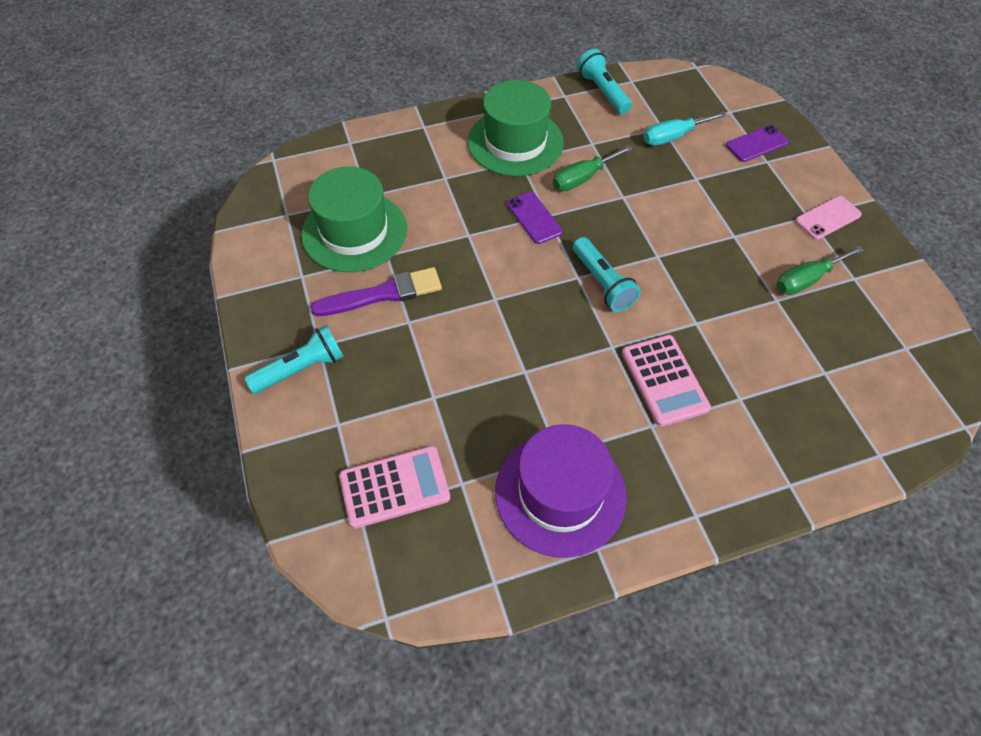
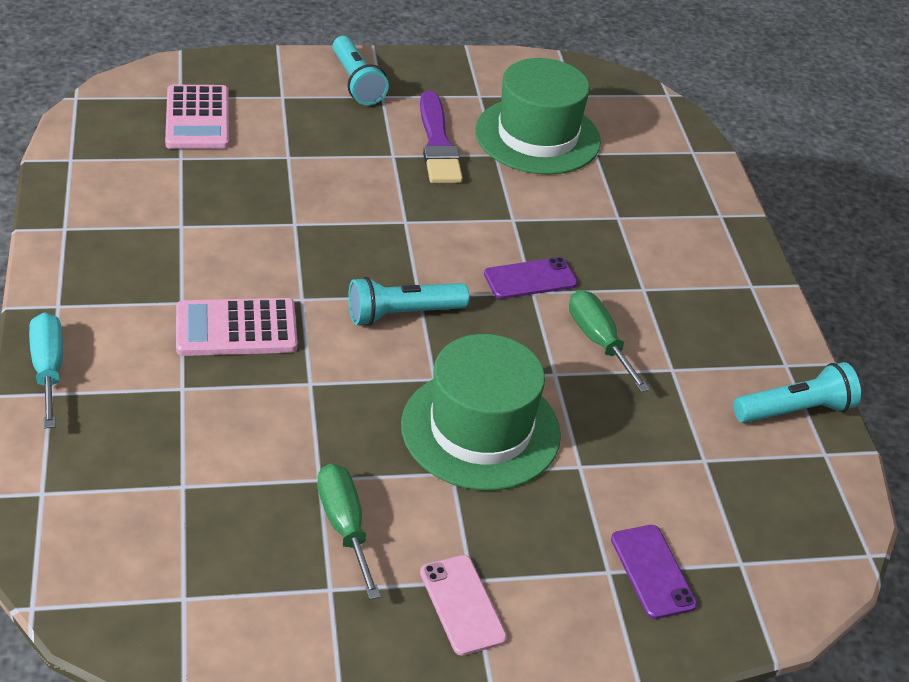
camera: 95 degrees right, 15 degrees down
green hat [468,80,564,176] -> green hat moved to [401,334,561,491]
purple hat [495,424,627,558] -> none
turquoise screwdriver [643,112,727,146] -> turquoise screwdriver moved to [29,312,63,429]

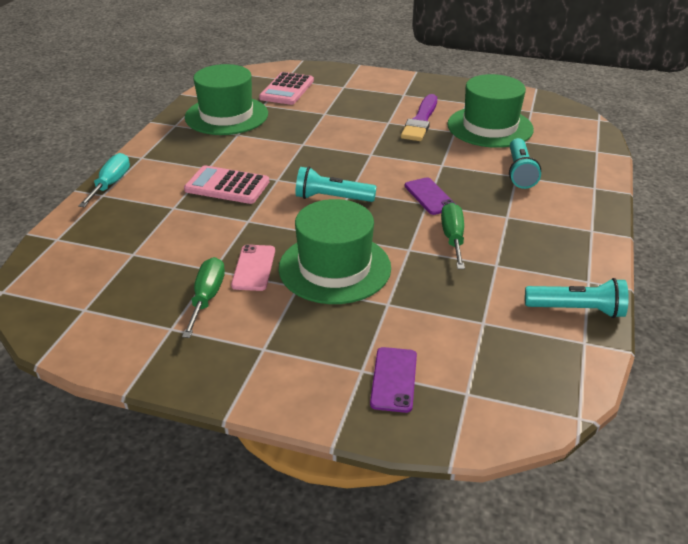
camera: 30 degrees right, 5 degrees down
turquoise flashlight [332,36,389,105] -> turquoise flashlight moved to [509,138,541,189]
pink phone [420,555,507,656] -> pink phone moved to [231,244,275,291]
purple phone [484,257,577,299] -> purple phone turned 60 degrees clockwise [405,177,457,215]
none -> green hat [185,64,268,135]

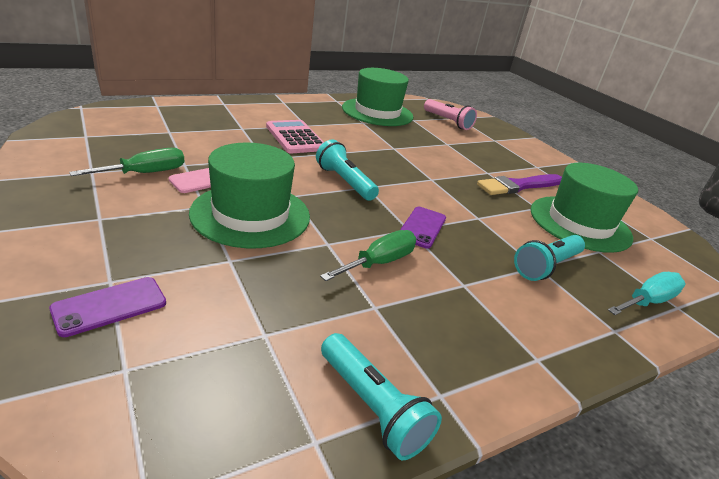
camera: 40 degrees right, 5 degrees down
turquoise screwdriver [78,153,130,207] -> turquoise screwdriver moved to [608,272,685,315]
pink calculator [259,72,314,105] -> pink flashlight [424,99,477,130]

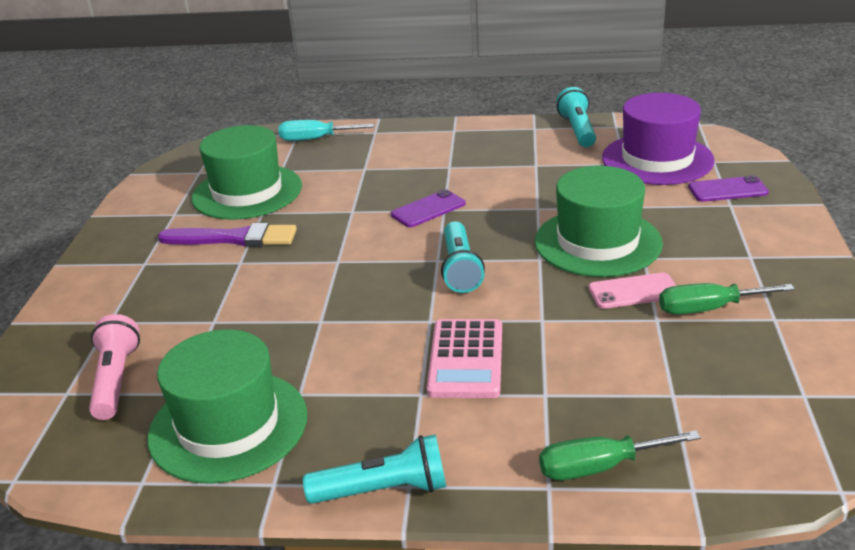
camera: 140 degrees left, 0 degrees up
green screwdriver [320,230,416,281] -> green screwdriver moved to [539,430,701,480]
turquoise flashlight [514,235,585,281] -> turquoise flashlight moved to [303,434,446,504]
none -> purple hat [602,93,715,185]

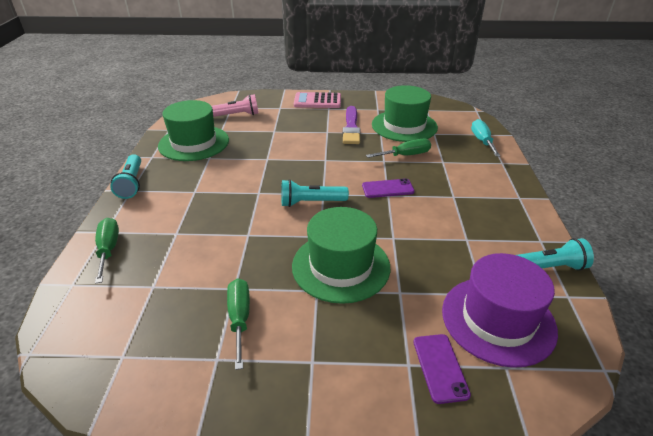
camera: 85 degrees right, 5 degrees up
purple phone [391,189,465,227] -> purple phone turned 60 degrees counterclockwise [362,178,415,198]
pink calculator [427,319,502,398] -> pink calculator moved to [294,92,341,108]
pink phone [589,273,676,309] -> none
none -> green screwdriver [366,139,431,158]

